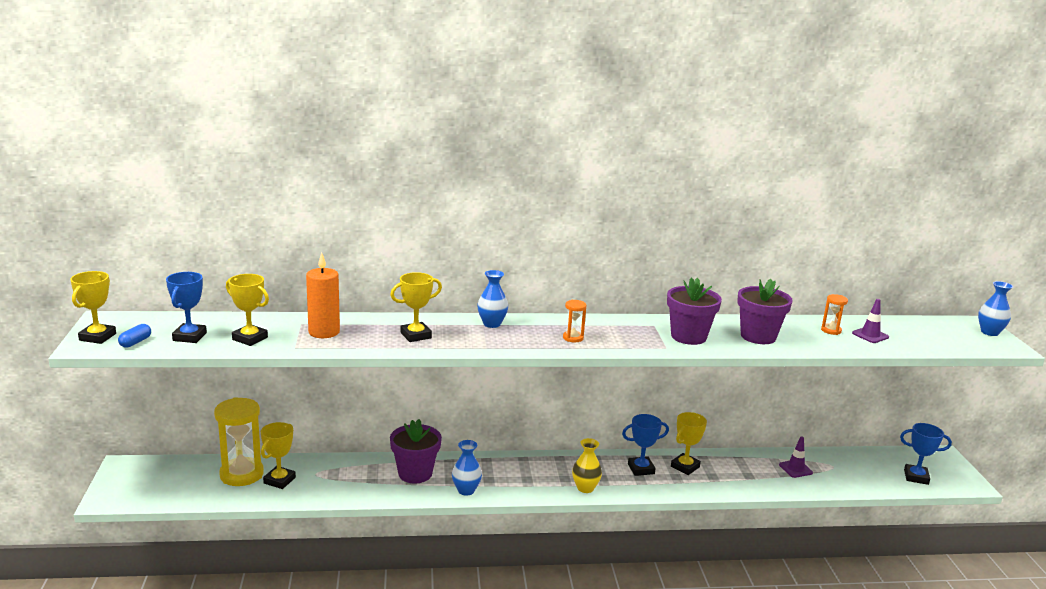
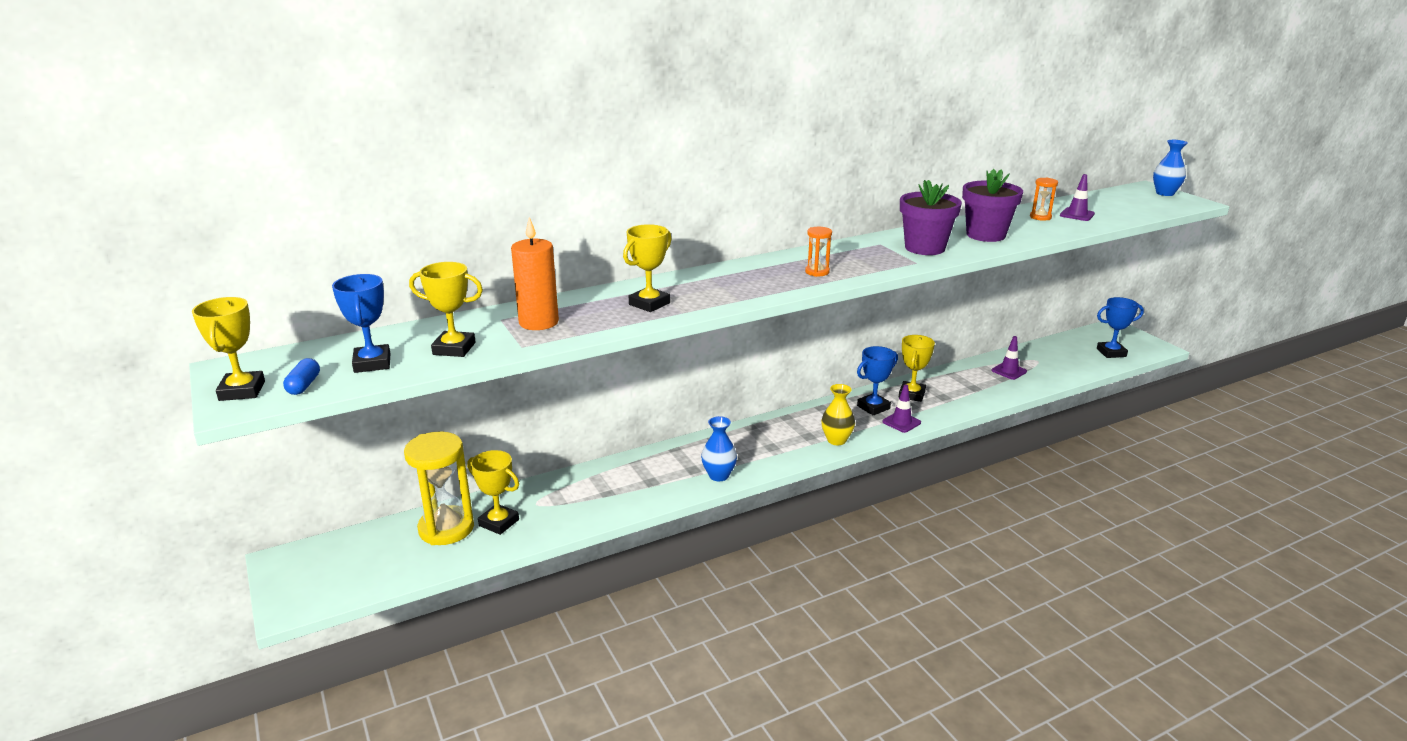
camera: 20 degrees left, 5 degrees up
yellow trophy [261,422,296,489] -> yellow trophy turned 60 degrees counterclockwise [467,450,519,535]
purple flower pot [390,419,442,484] -> none
blue vase [477,270,508,328] -> none
none -> purple traffic cone [882,384,921,433]

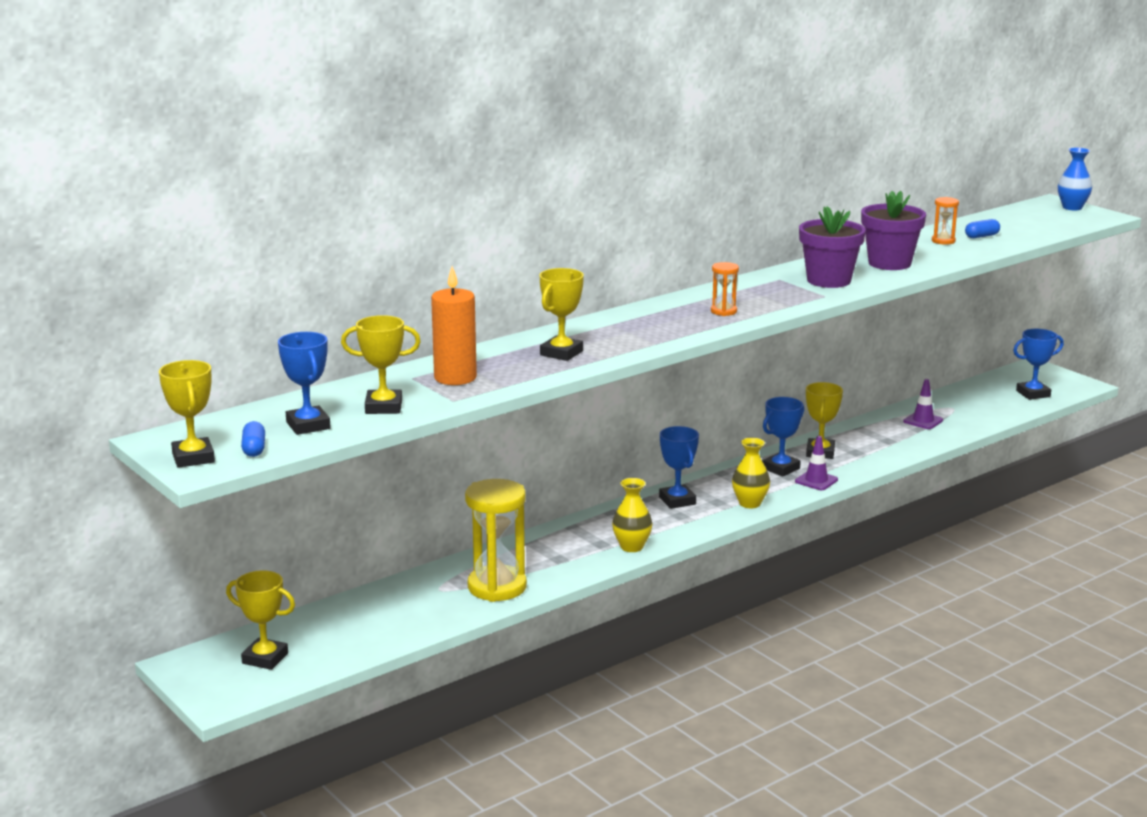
camera: 10 degrees left, 5 degrees down
yellow hourglass [404,431,474,545] -> yellow hourglass moved to [465,479,527,602]
yellow trophy [467,450,519,535] -> yellow trophy moved to [226,570,295,670]
blue vase [701,416,737,481] -> yellow vase [612,478,653,552]
purple traffic cone [1060,174,1095,221] -> blue capsule [965,219,1000,238]
none -> blue trophy [659,426,699,509]

